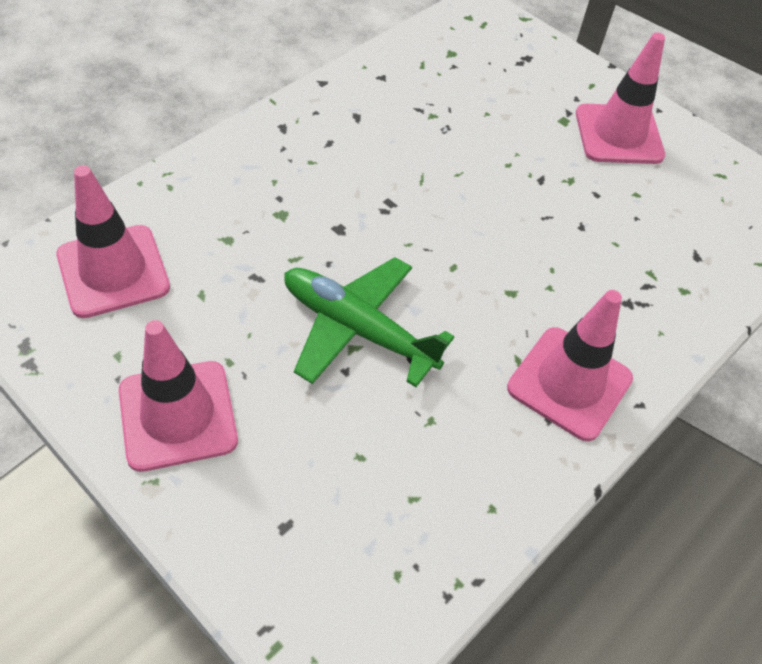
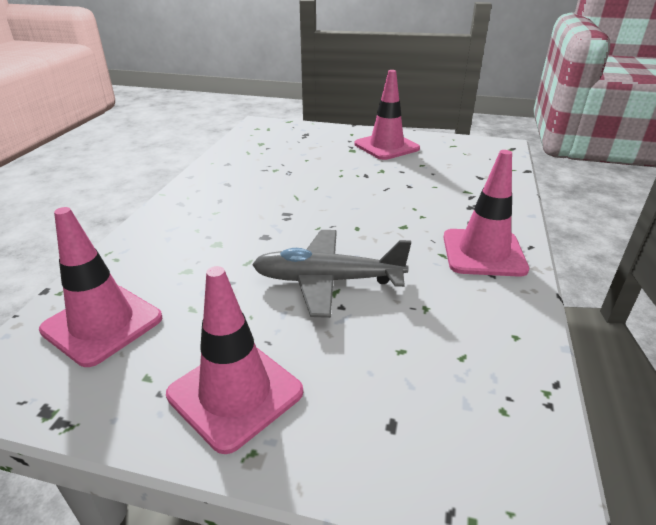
camera: 25 degrees left, 20 degrees down
green plane [284,257,454,387] -> grey plane [252,230,411,318]

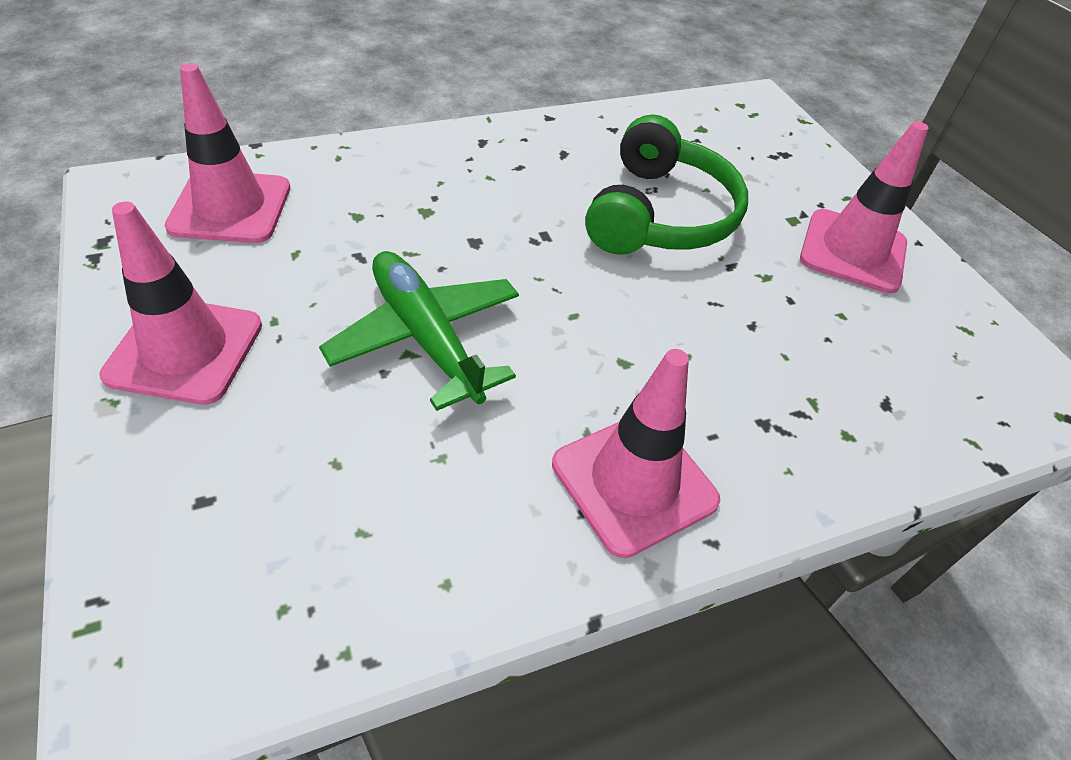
camera: 50 degrees right, 15 degrees up
grey plane [252,230,411,318] -> green plane [319,251,519,411]
none -> green headphones [585,114,748,255]

